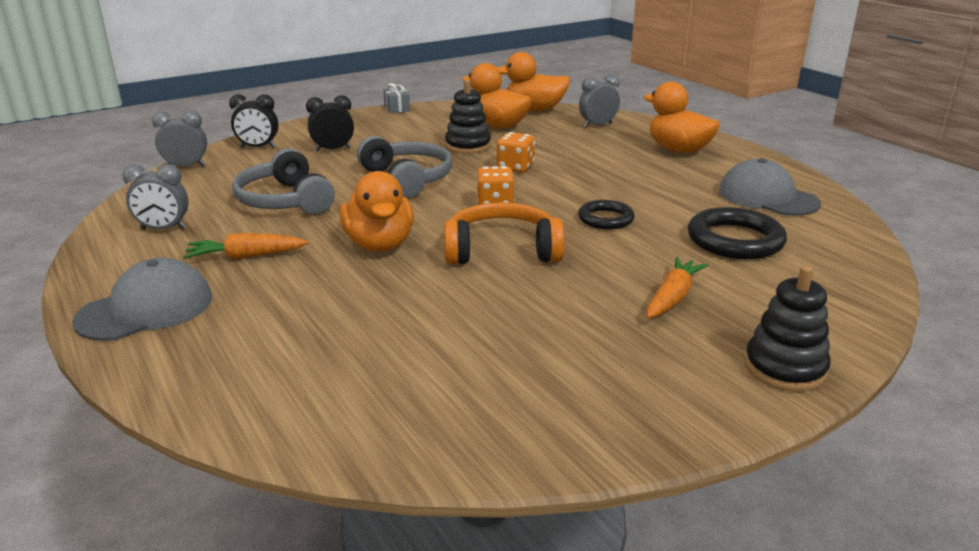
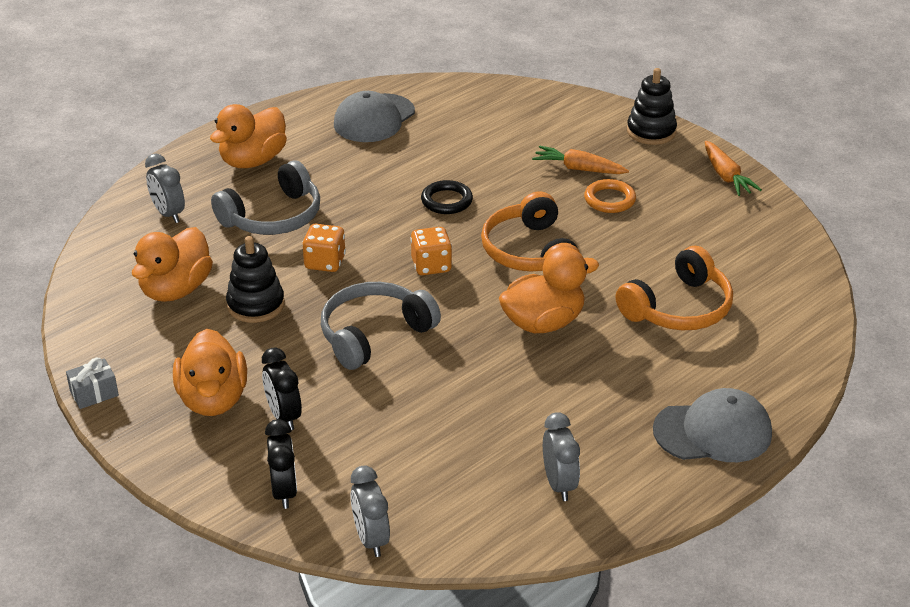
camera: 100 degrees left, 10 degrees up
grey cap [72,258,212,341] -> grey cap turned 135 degrees clockwise [653,388,772,462]
orange carrot [183,233,308,259] -> orange carrot moved to [705,141,762,196]
grey headphones [232,148,335,214] -> grey headphones moved to [211,160,320,235]
orange duck [497,52,570,111] -> orange duck moved to [173,329,247,416]
black ring [688,207,787,259] -> none
none -> orange ring [584,179,636,213]
none -> orange headphones [616,246,733,330]

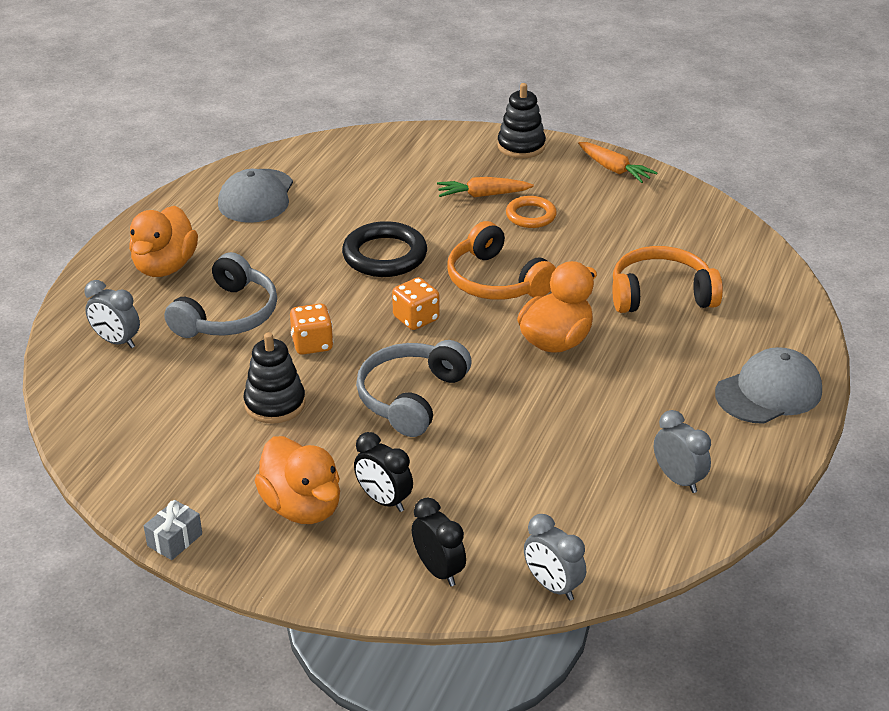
camera: 25 degrees left, 0 degrees up
orange duck [132,227,213,302] -> none
black ring [421,180,473,214] -> black ring [342,221,427,277], size x1.61
orange headphones [616,246,733,330] -> orange headphones turned 120 degrees counterclockwise [612,246,723,313]

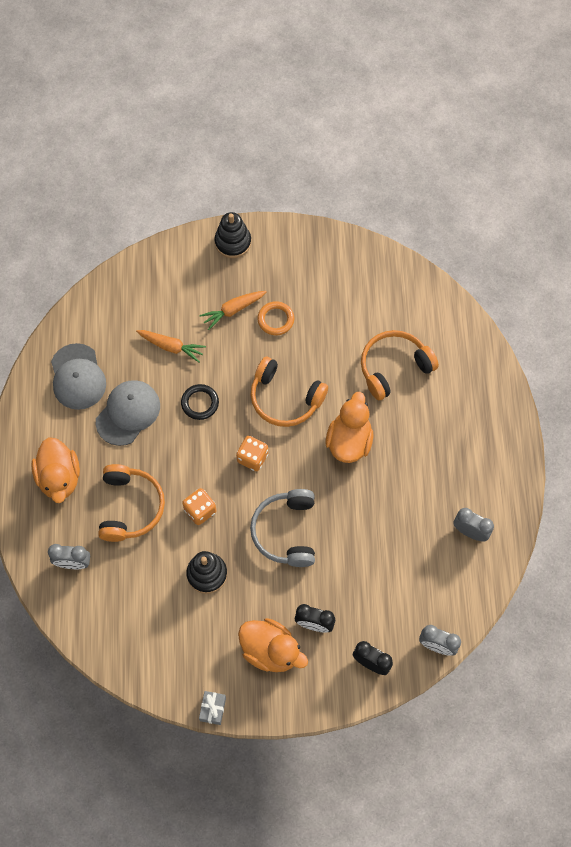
camera: 25 degrees left, 30 degrees up
grey headphones [164,252,277,338] -> orange headphones [98,464,165,542]
black ring [342,221,427,277] -> black ring [181,384,219,420], size x0.62
orange carrot [578,142,658,183] -> orange carrot moved to [136,330,206,362]
grey cap [715,347,822,424] -> grey cap moved to [96,380,160,446]

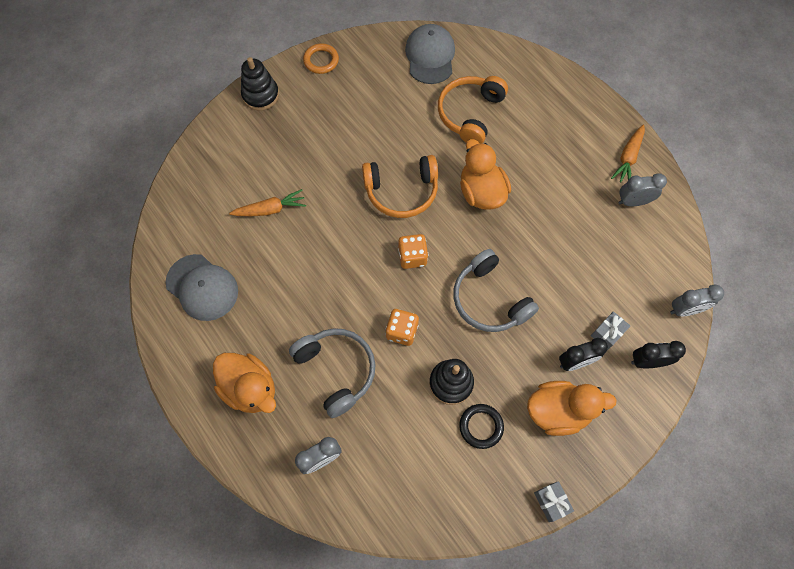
camera: 35 degrees left, 0 degrees up
grey cap [96,380,160,446] -> grey cap moved to [405,24,455,84]
orange headphones [98,464,165,542] -> grey headphones [289,328,376,418]
black ring [181,384,219,420] -> black ring moved to [459,404,504,449]
orange carrot [200,291,267,330] -> orange carrot moved to [611,125,645,182]
orange ring [258,301,294,335] -> orange ring moved to [303,43,339,74]
none -> grey gift [591,311,630,350]

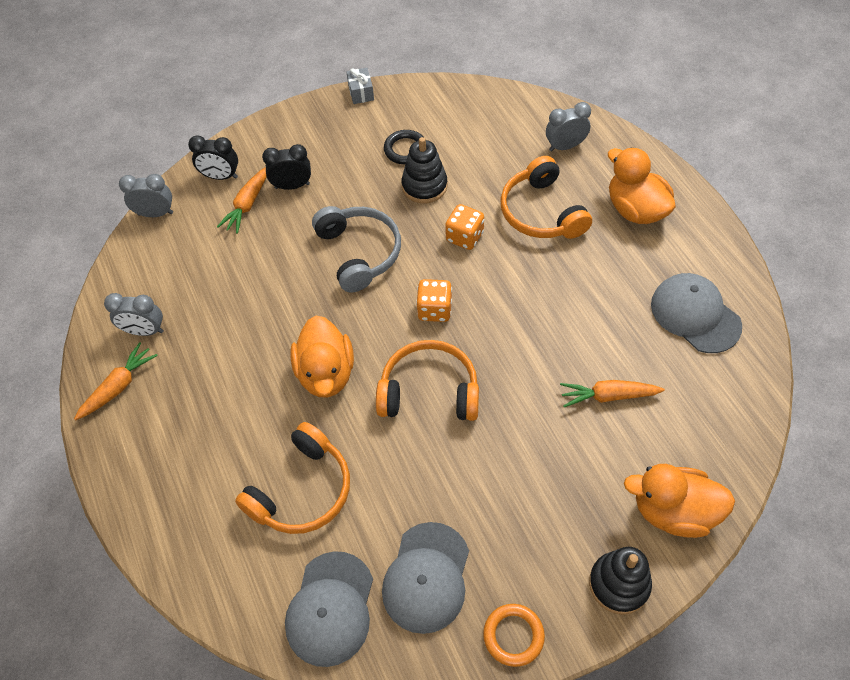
camera: 165 degrees left, 10 degrees down
grey headphones [289,328,376,418] -> orange headphones [500,156,592,239]
orange duck [527,381,617,436] -> orange duck moved to [624,464,735,538]
grey gift [591,311,630,350] -> orange carrot [217,167,267,234]
none -> grey cap [382,522,469,634]

